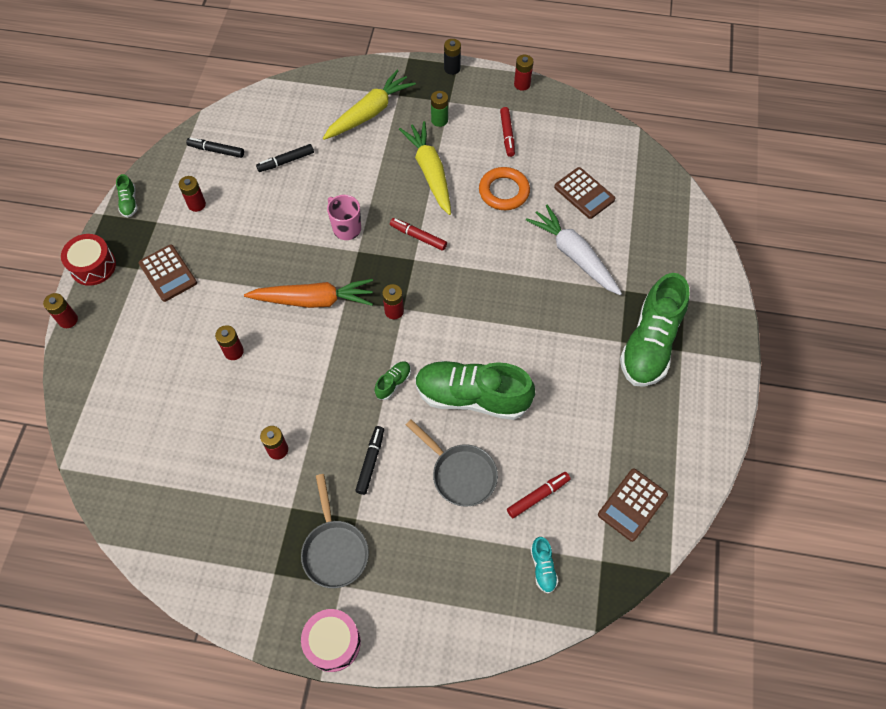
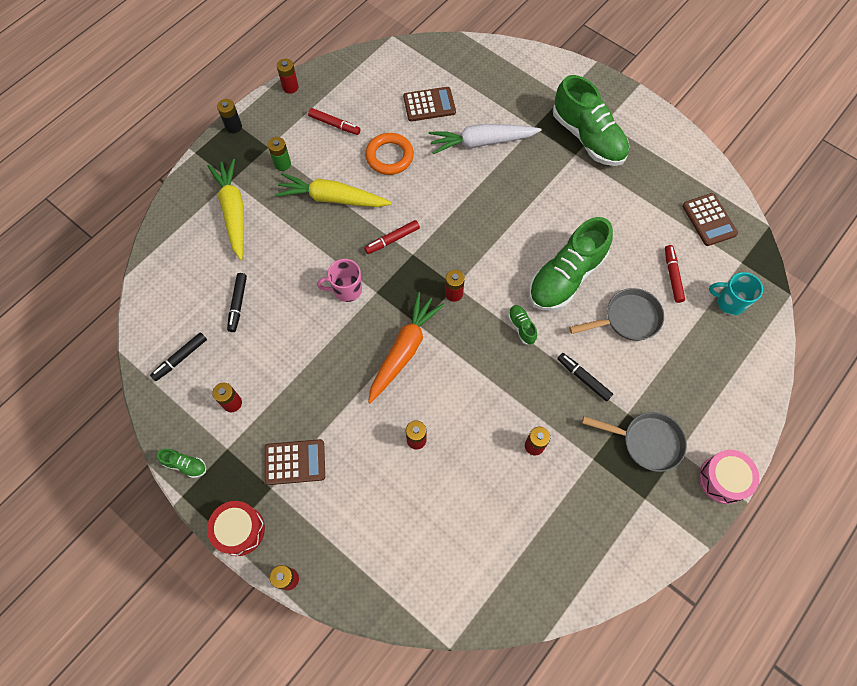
camera: 60 degrees left, 5 degrees up
turquoise shoe [530,537,558,594] -> turquoise mug [709,272,763,315]

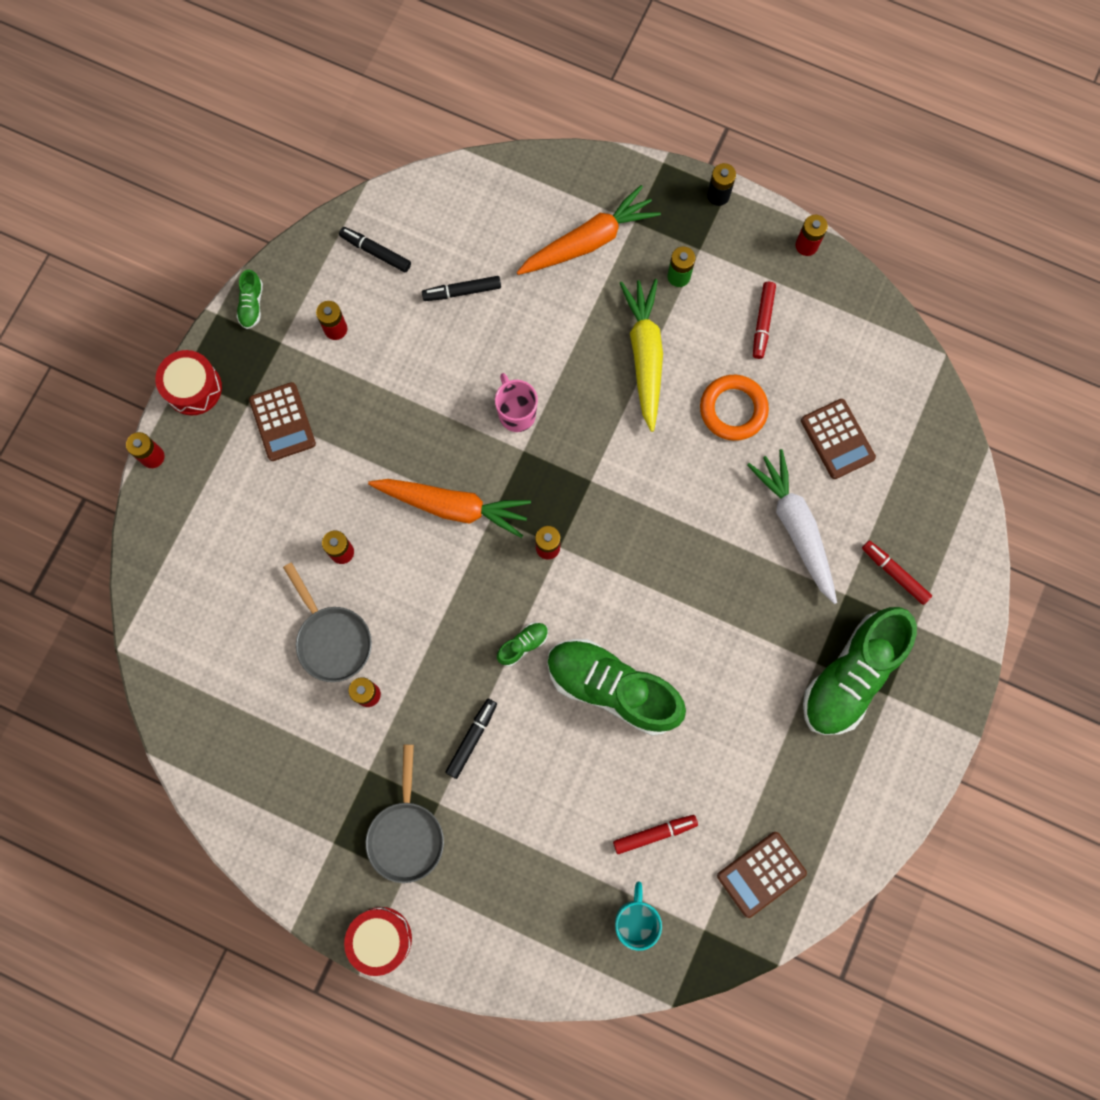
camera: 75 degrees right, 10 degrees up
yellow carrot [208,159,244,260] -> orange carrot [517,185,661,275]
red marker [364,220,420,254] -> red marker moved to [862,540,932,605]
grey pan [569,288,664,341] -> grey pan moved to [283,562,372,682]
pink drum [699,450,759,504] -> red drum [344,907,412,976]

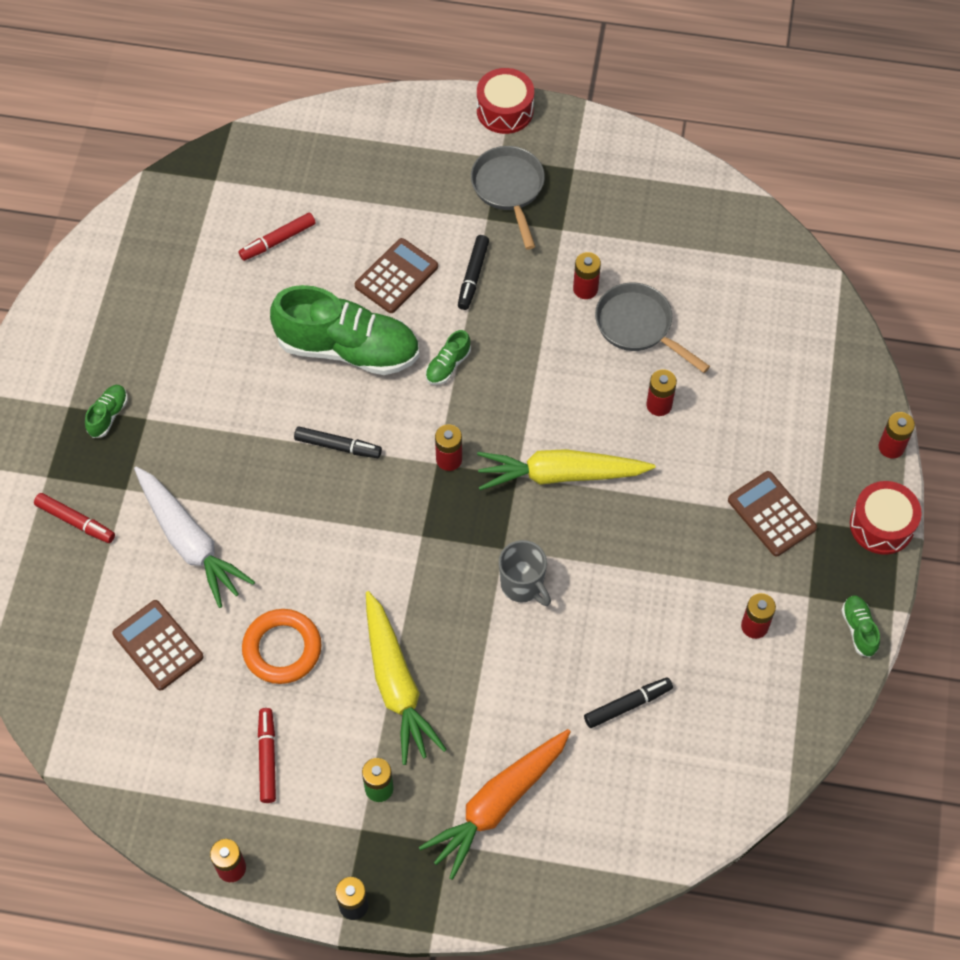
camera: 165 degrees right, 15 degrees down
black marker [339,227,411,272] -> black marker moved to [294,427,382,458]
orange carrot [368,479,531,538] -> yellow carrot [477,449,655,490]
pink mug [495,373,538,432] -> grey mug [499,540,551,606]
turquoise mug [615,881,662,951] -> none
brown calculator [717,832,807,918] -> brown calculator moved to [355,238,438,313]
green shoe [803,607,917,735] -> green shoe [85,385,128,438], size x0.41

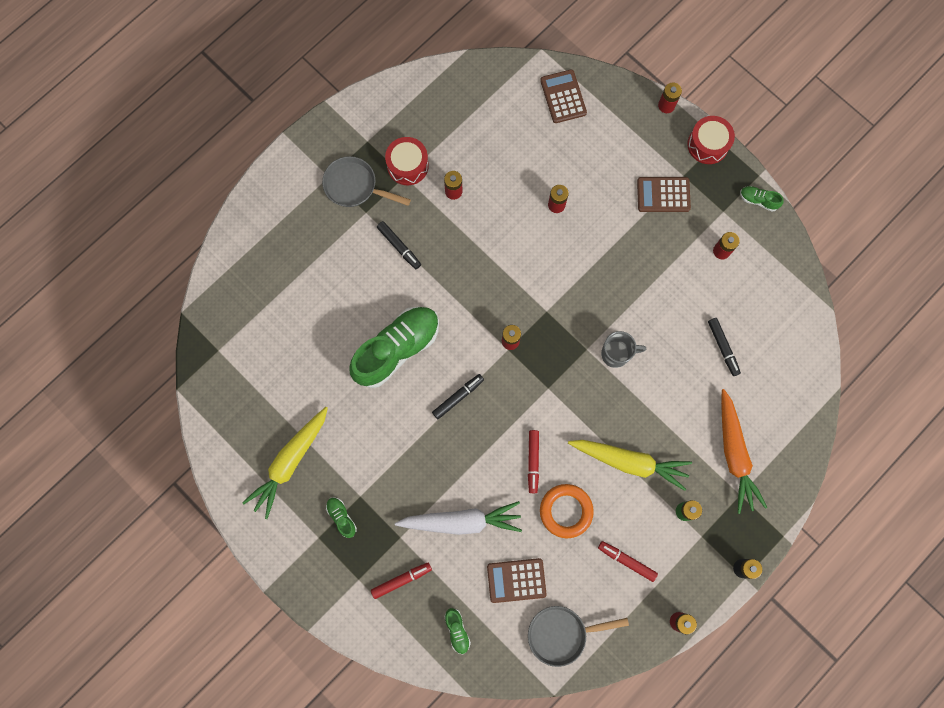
camera: 55 degrees left, 15 degrees up
red marker [238,212,316,261] -> red marker moved to [528,430,539,493]
brown calculator [355,238,438,313] -> brown calculator moved to [540,69,587,123]
green shoe [425,330,471,385] -> green shoe moved to [444,608,471,655]
red drum [477,68,534,134] -> red drum moved to [385,137,429,185]
yellow carrot [477,449,655,490] -> yellow carrot moved to [242,407,328,519]
black marker [584,677,673,728] -> black marker turned 150 degrees clockwise [708,318,741,376]
grey pan [595,282,710,373] -> grey pan moved to [528,606,629,667]

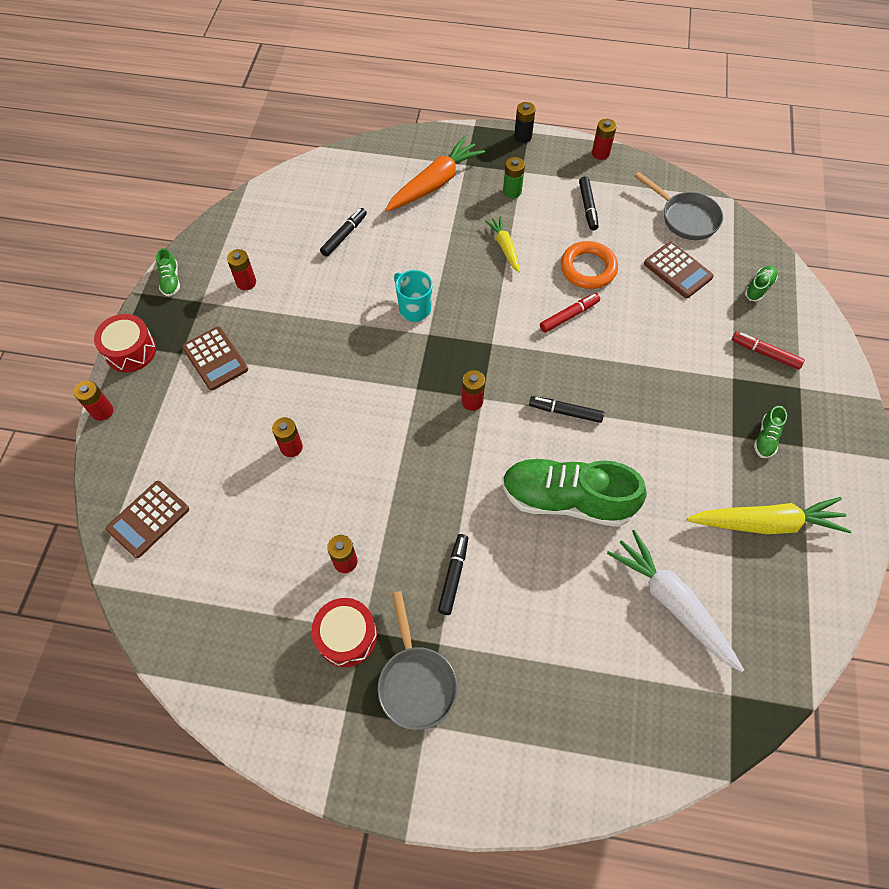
camera: 125 degrees left, 15 degrees down
white carrot [395,501,522,535] -> white carrot moved to [607,530,744,672]
yellow carrot [568,440,692,491] -> yellow carrot [485,216,520,272], size x0.55
red marker [598,541,658,582] -> black marker [579,176,599,231]
grey mug [601,331,646,368] -> turquoise mug [394,270,433,322]

